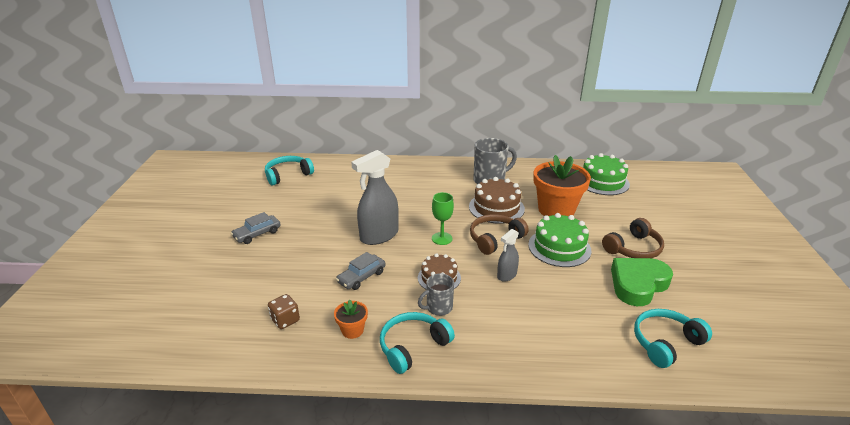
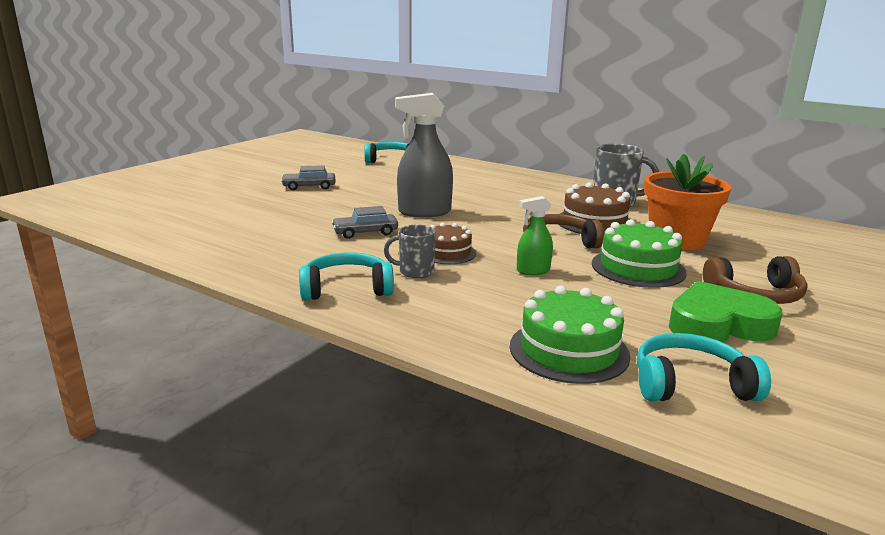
camera: 30 degrees right, 10 degrees down
brown dice [268,294,300,329] -> none
orange flower pot [334,299,368,339] -> none
green goblet [432,192,454,245] -> none
grey spray bottle [497,229,519,282] -> green spray bottle [517,196,553,275]
green cake [583,153,630,195] -> green cake moved to [510,286,631,384]

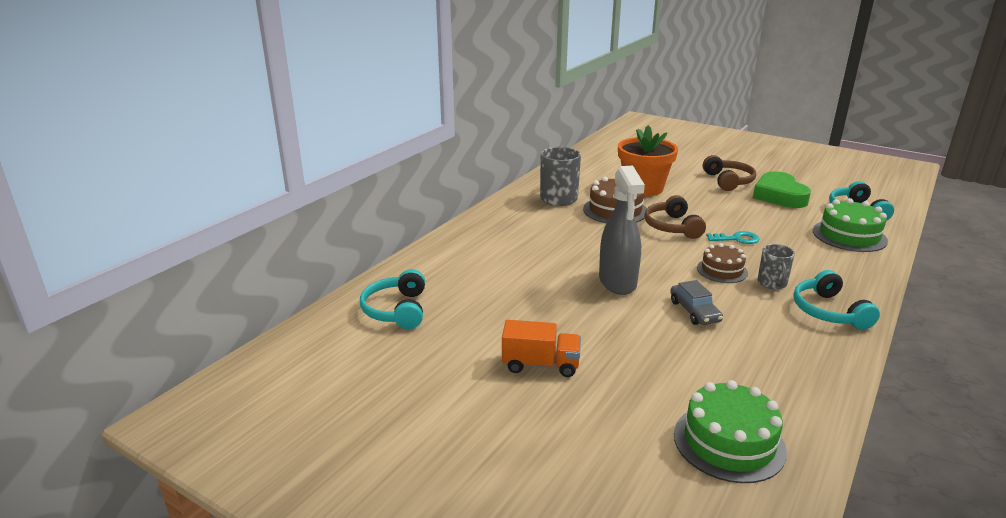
camera: 90 degrees left, 5 degrees up
grey car [281,165,336,190] -> orange truck [502,320,581,377]
green spray bottle [517,196,553,275] -> turquoise key [706,231,759,244]
green cake [592,219,687,288] -> green cake moved to [674,380,787,483]

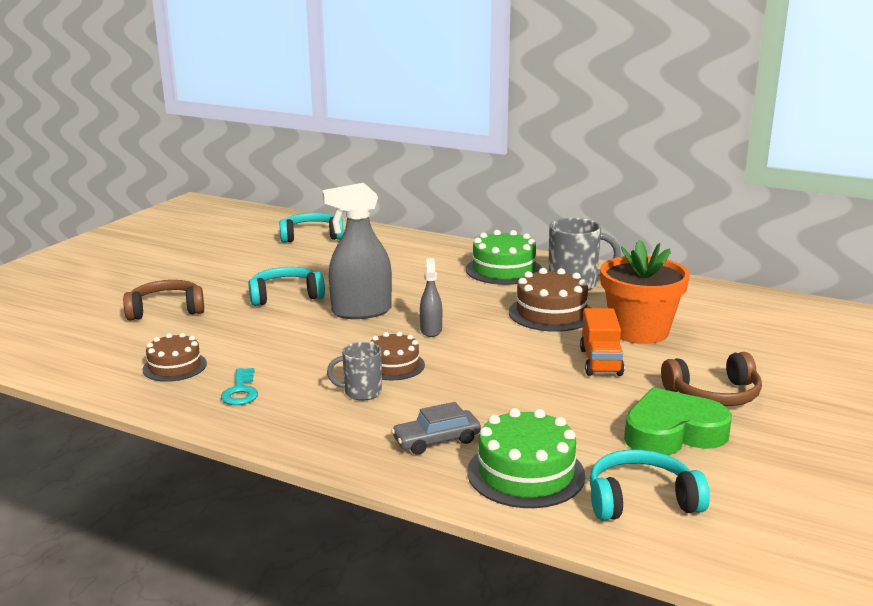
camera: 85 degrees right, 5 degrees down
orange truck [502,320,581,377] -> orange truck moved to [580,308,624,376]
brown headphones [644,195,706,239] -> brown headphones moved to [123,280,204,320]
grey car [670,280,723,325] -> grey car moved to [391,402,481,455]
green cake [674,380,787,483] -> green cake moved to [466,230,542,285]
turquoise key [706,231,759,244] -> turquoise key moved to [221,368,258,405]
turquoise headphones [793,270,880,330] -> turquoise headphones moved to [249,267,325,306]
none -> brown cake [143,333,207,382]
none -> grey spray bottle [420,258,442,337]

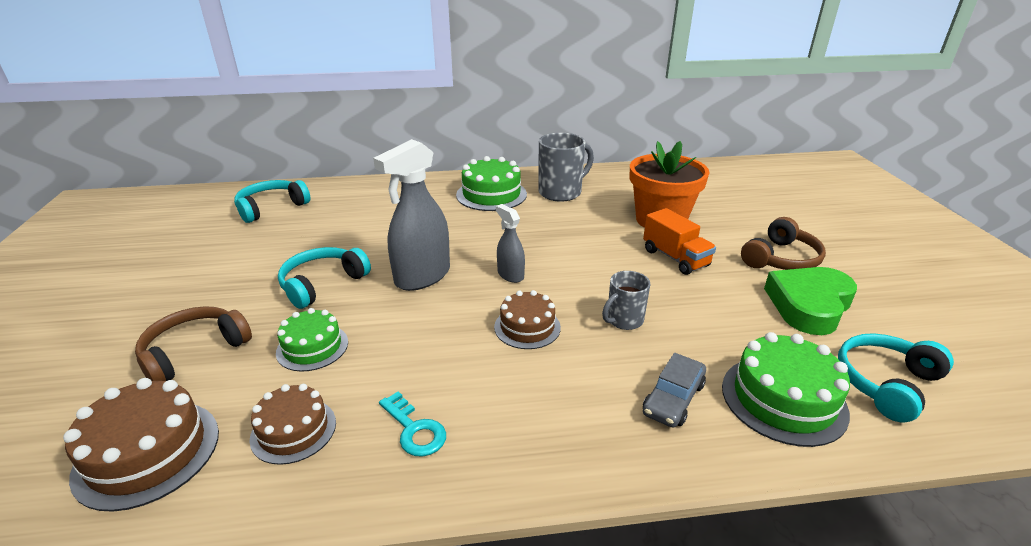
camera: 35 degrees left, 10 degrees up
grey mug [327,342,382,401] -> grey mug moved to [602,271,650,330]
brown cake [509,268,591,332] -> brown cake moved to [63,378,219,512]
none -> green cake [276,308,348,371]

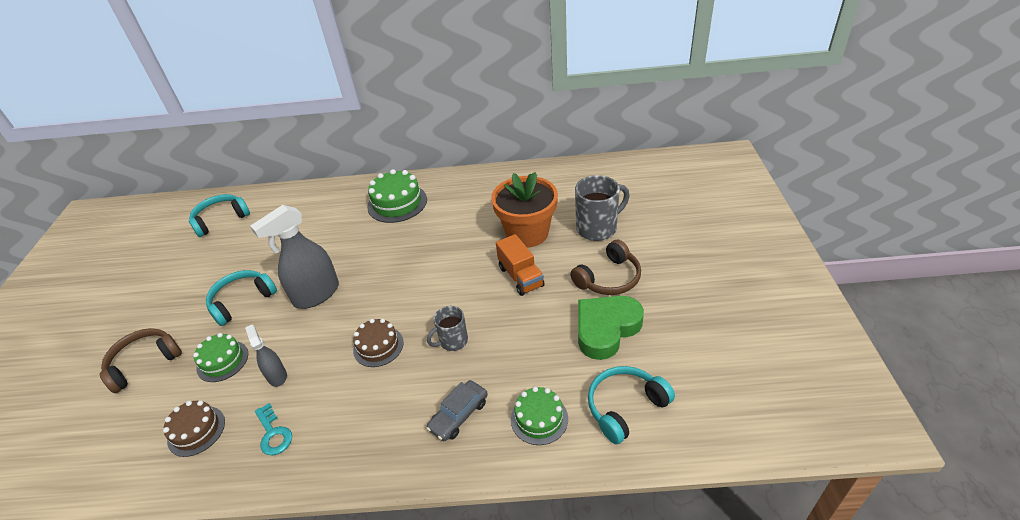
camera: 10 degrees right, 10 degrees up
brown cake [63,378,219,512] -> none
grey spray bottle [496,204,525,283] -> grey spray bottle moved to [245,325,287,387]
grey mug [538,133,594,202] -> grey mug moved to [575,175,629,241]
green cake [722,332,850,447] -> green cake [511,386,568,445], size x0.65

